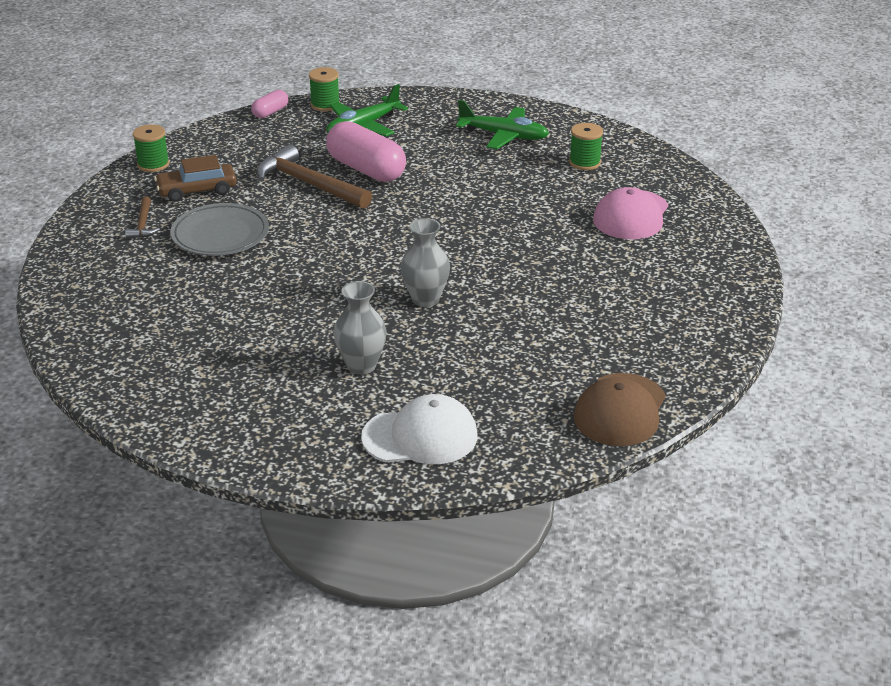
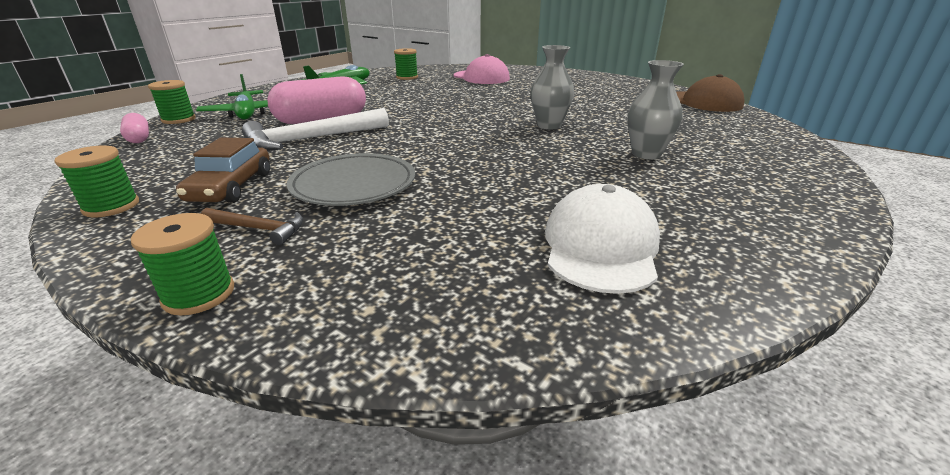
camera: 70 degrees left, 5 degrees down
brown hammer [256,144,372,209] -> white hammer [242,108,389,151]
white cap [361,394,477,464] -> white cap moved to [545,184,660,294]
none -> green spool [131,213,234,315]

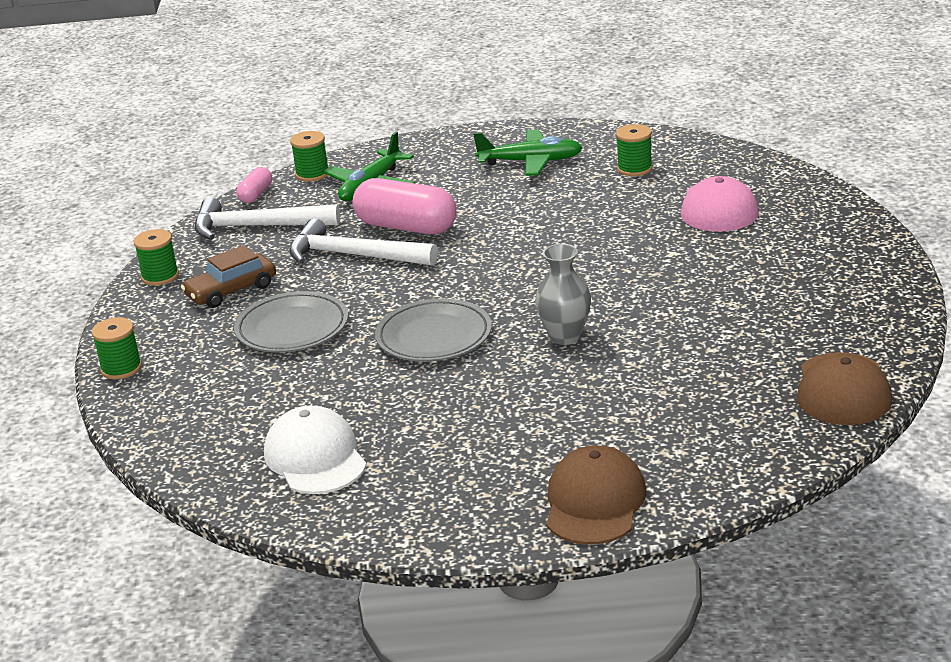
camera: 55 degrees right, 0 degrees up
brown hammer [201,208,304,245] -> none
white cap [545,184,660,294] -> white cap turned 90 degrees counterclockwise [264,405,367,494]
grey vase [628,60,684,159] -> none
none -> white hammer [195,197,340,240]
none -> grey plate [375,298,492,362]
none -> brown cap [546,445,646,545]

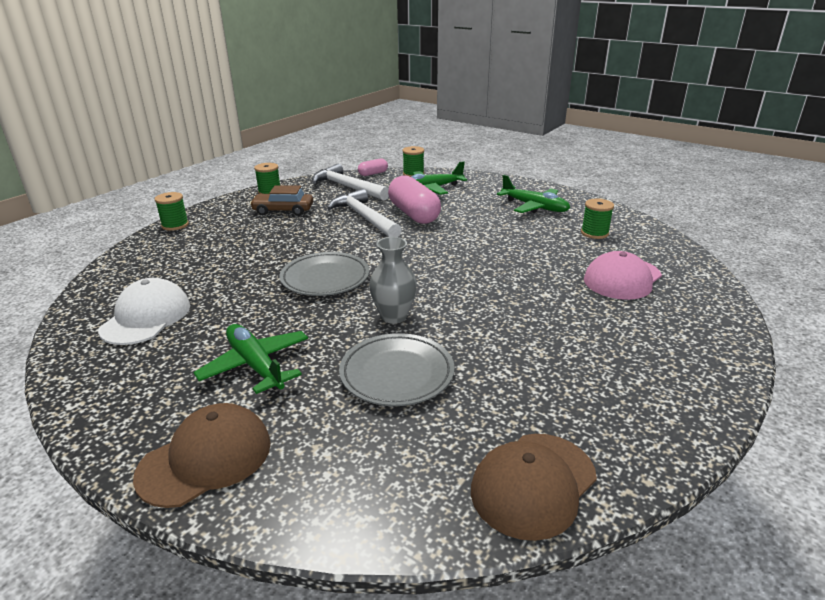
camera: 35 degrees right, 0 degrees up
grey plate [234,291,348,352] -> grey plate moved to [339,333,455,406]
none -> green plane [193,324,308,394]

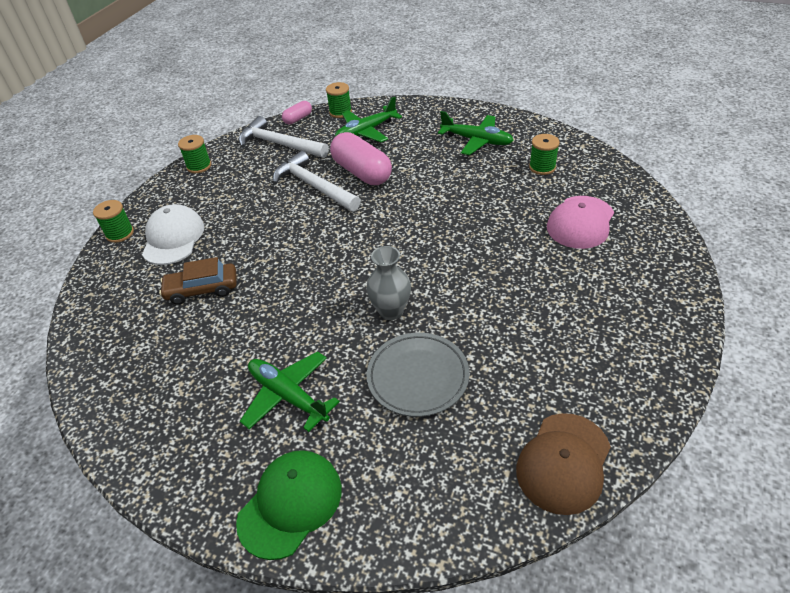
camera: 10 degrees left, 15 degrees up
white cap [98,278,190,345] -> white cap moved to [142,204,205,265]
brown cap [133,403,271,508] -> green cap [236,450,342,560]
brown car [250,185,313,216] -> brown car moved to [159,257,237,305]
grey plate [279,252,369,296] -> none

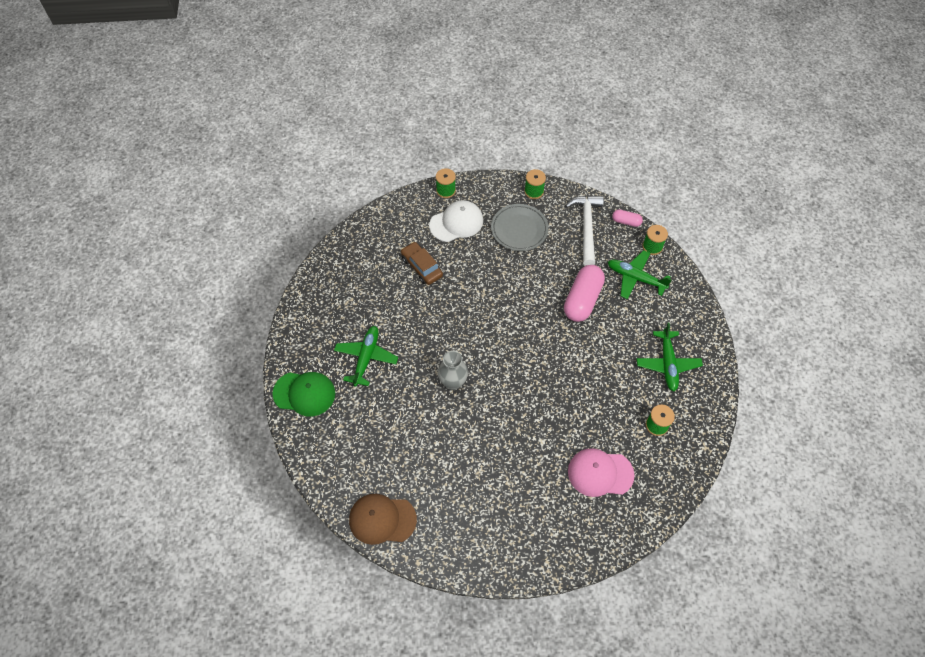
camera: 60 degrees right, 15 degrees up
white hammer [273,151,361,212] -> none
grey plate [366,333,469,417] -> grey plate moved to [491,204,549,251]

